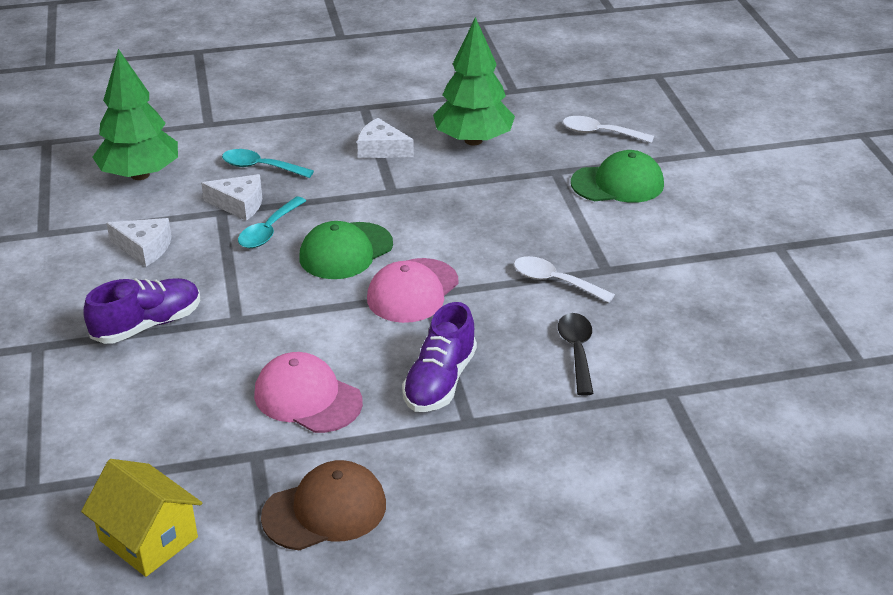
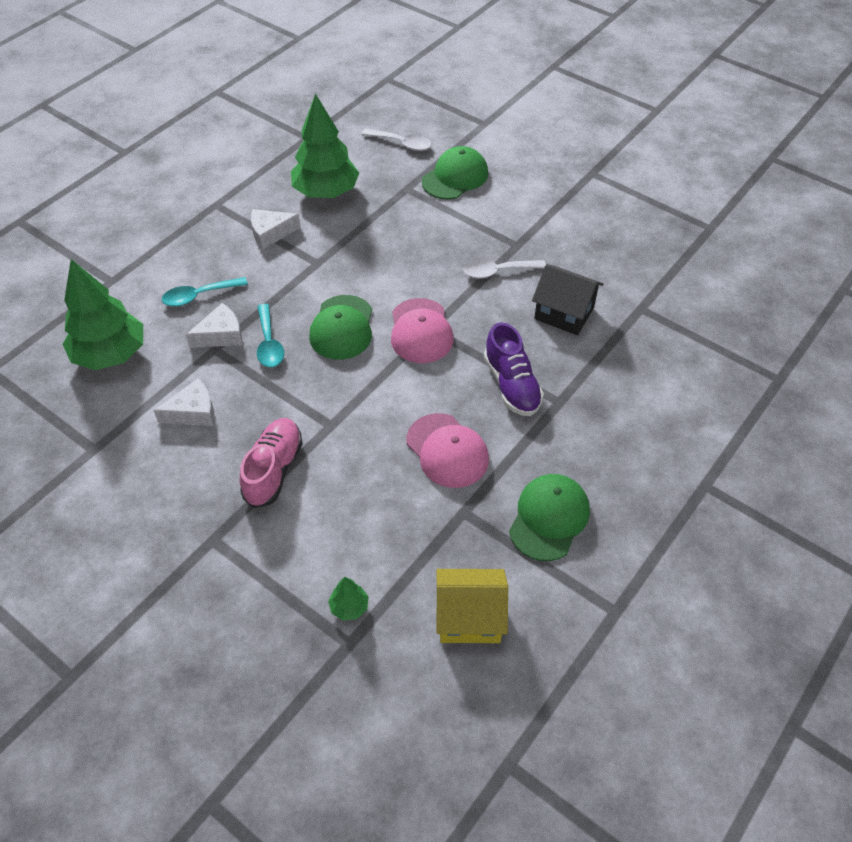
camera: 40 degrees left, 15 degrees up
purple shoe [83,278,200,344] -> pink shoe [240,418,303,508]
pink cap [254,352,363,433] -> pink cap turned 120 degrees counterclockwise [406,413,489,488]
brown cap [261,460,386,550] -> green cap [509,474,590,561]
black spoon [558,313,594,396] -> black house [532,264,604,335]
white spoon [563,116,654,143] -> white spoon turned 135 degrees counterclockwise [361,129,432,151]
none -> green tree [328,577,369,621]

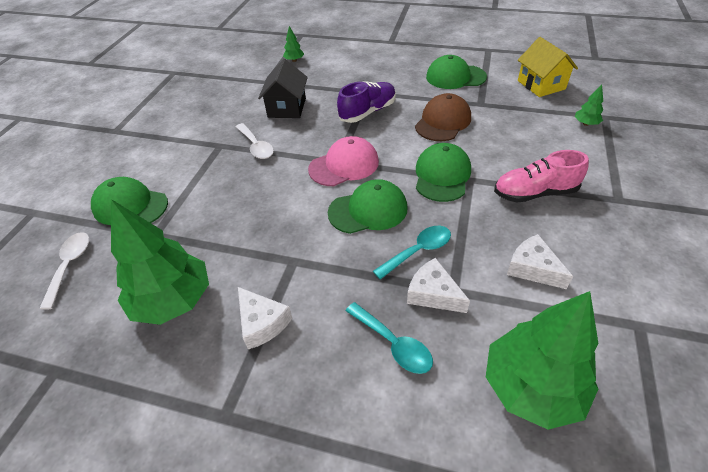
camera: 110 degrees left, 5 degrees down
pink cap [406,413,489,488] -> brown cap [415,93,471,141]
none -> green tree [283,26,304,62]
none -> green cap [416,143,471,202]

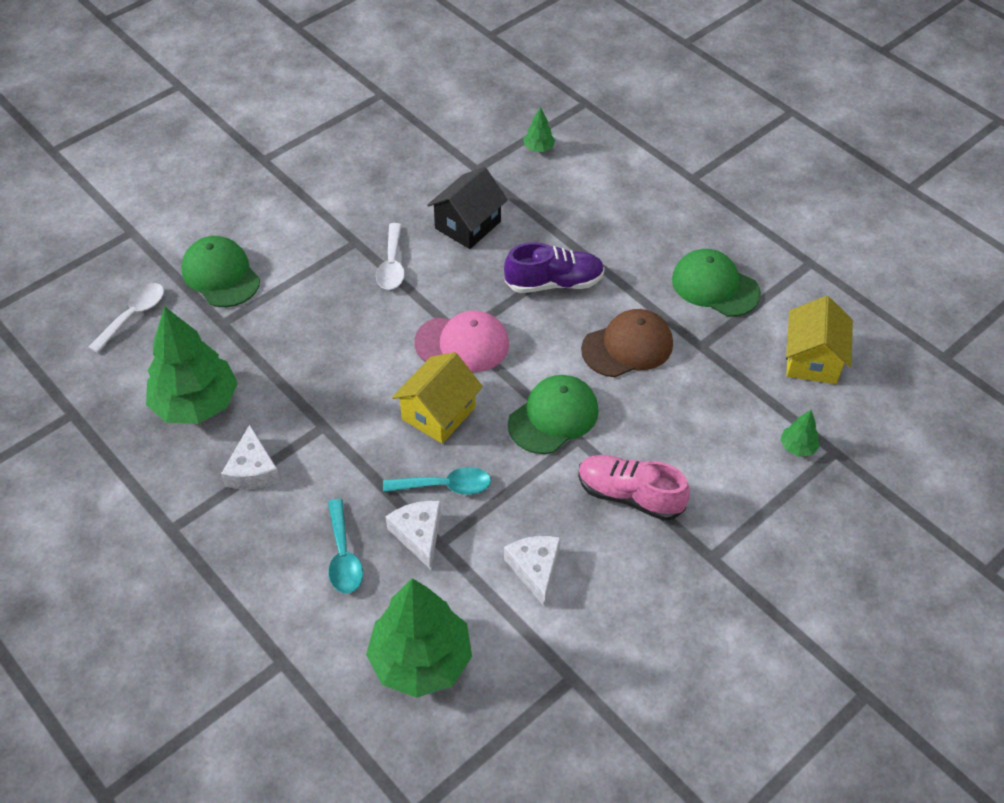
camera: 30 degrees right, 5 degrees up
green cap [328,179,407,234] -> yellow house [392,352,483,444]

